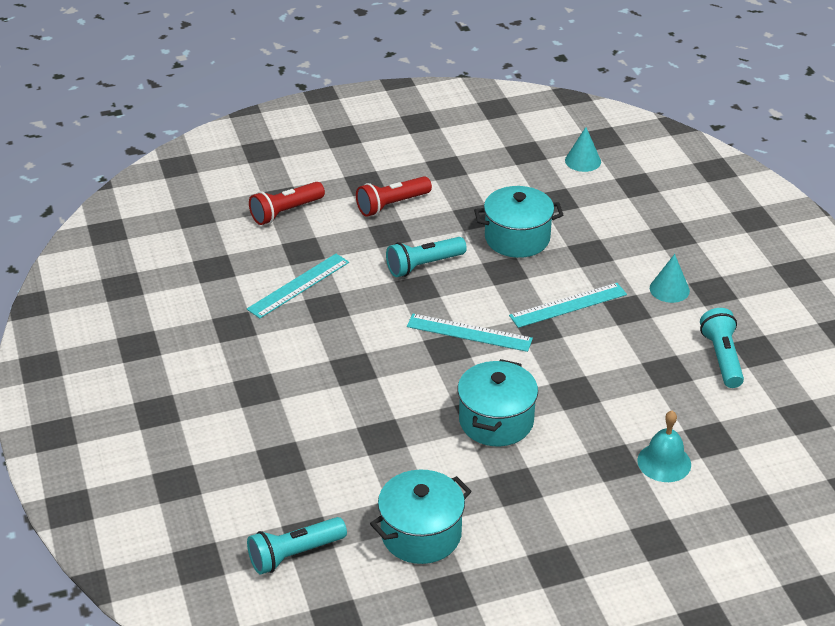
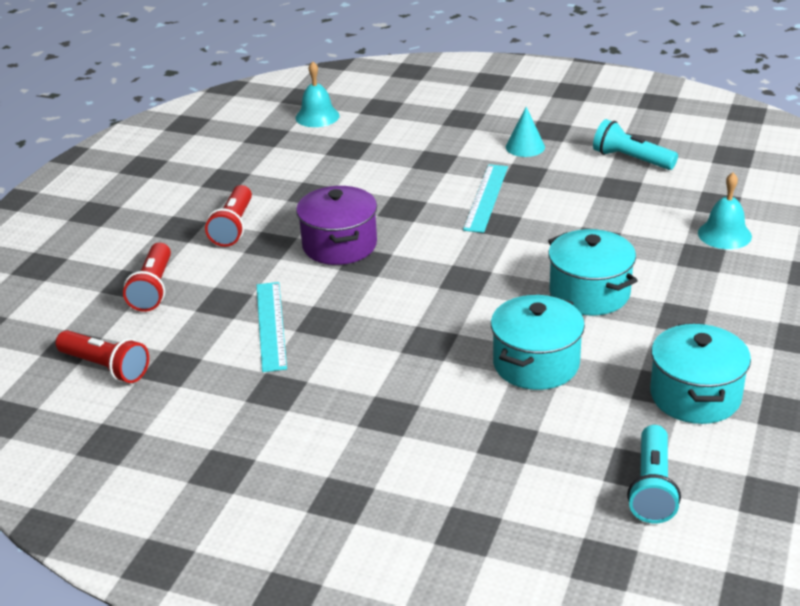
camera: 50 degrees left, 5 degrees down
turquoise flashlight [386,237,467,277] -> purple pot [296,186,377,265]
turquoise ruler [407,314,533,352] -> none
turquoise pot [474,186,563,258] -> turquoise pot moved to [491,295,585,390]
turquoise cone [565,127,601,172] -> turquoise bell [295,61,340,127]
none -> red flashlight [56,330,149,383]

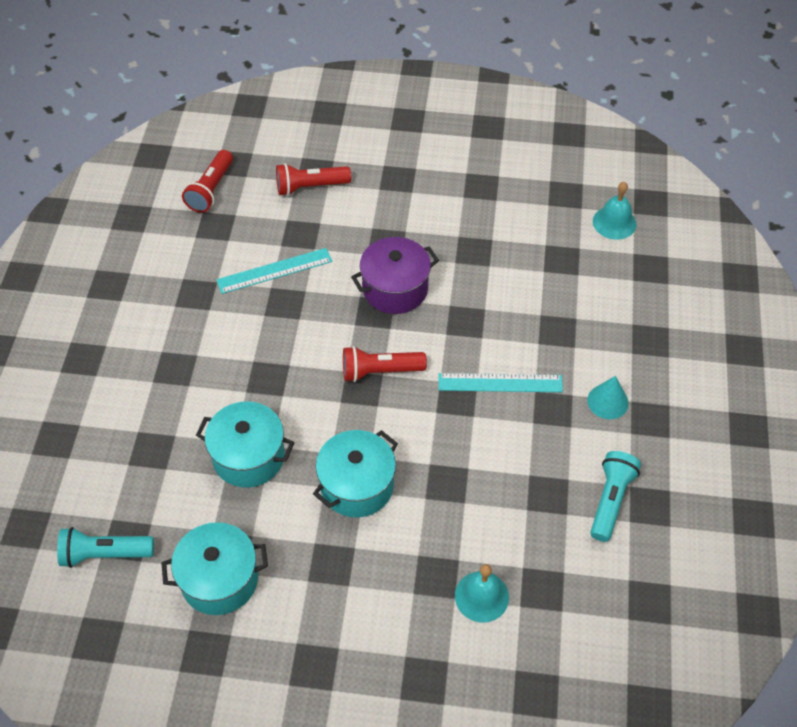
camera: 75 degrees right, 20 degrees up
red flashlight [205,185,252,247] -> red flashlight moved to [343,346,427,382]

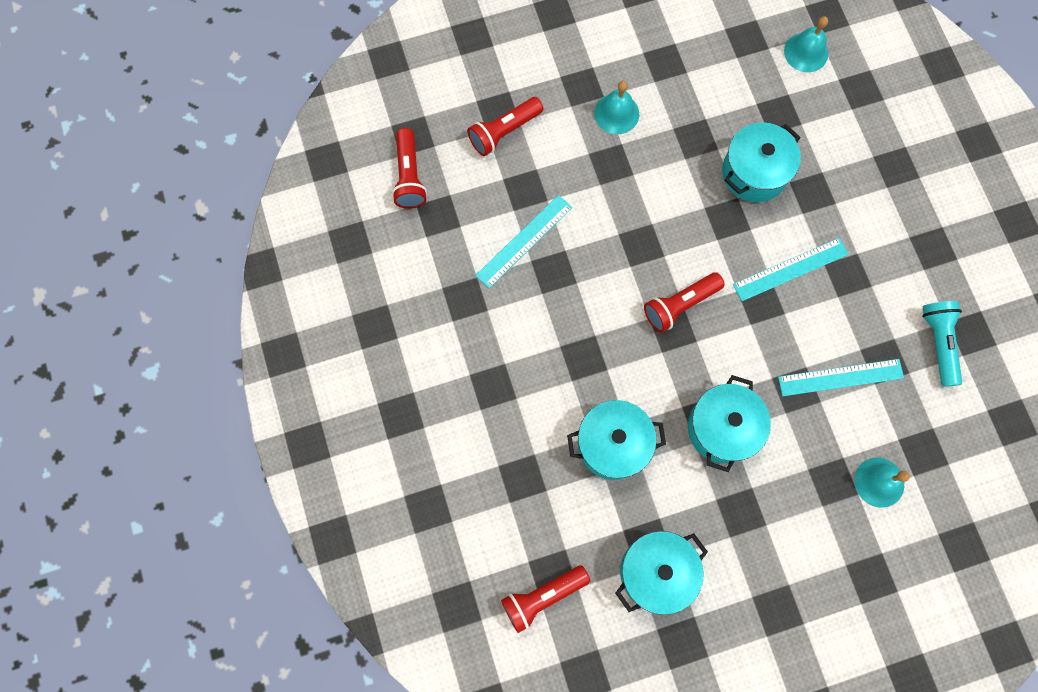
camera: 25 degrees left, 20 degrees up
turquoise flashlight [57,527,154,568] -> red flashlight [501,565,591,633]
purple pot [351,237,439,314] -> none
turquoise cone [587,376,629,419] -> none
none -> turquoise bell [594,81,639,134]
none -> turquoise pot [722,122,801,202]
none -> turquoise ruler [778,359,904,396]

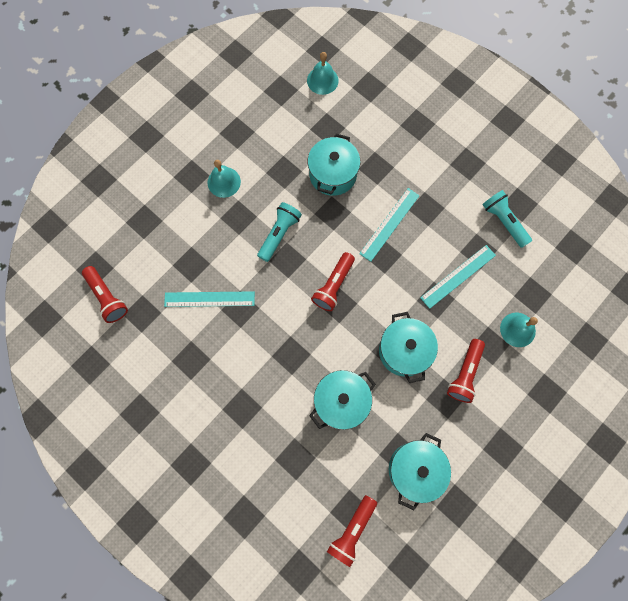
camera: 30 degrees left, 0 degrees up
red flashlight [467,97,543,156] -> red flashlight moved to [447,339,485,403]
turquoise ruler [475,195,573,288] -> turquoise ruler turned 75 degrees clockwise [164,291,255,307]
none -> turquoise flashlight [257,202,302,262]

